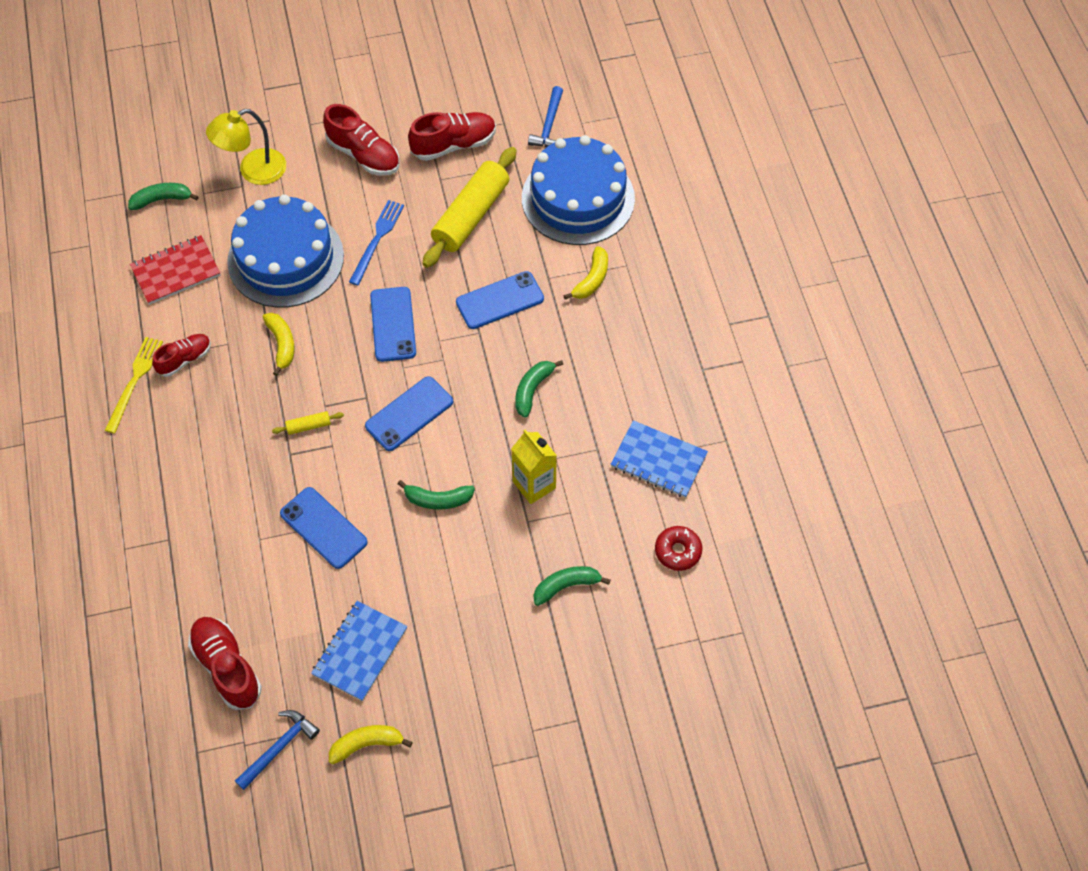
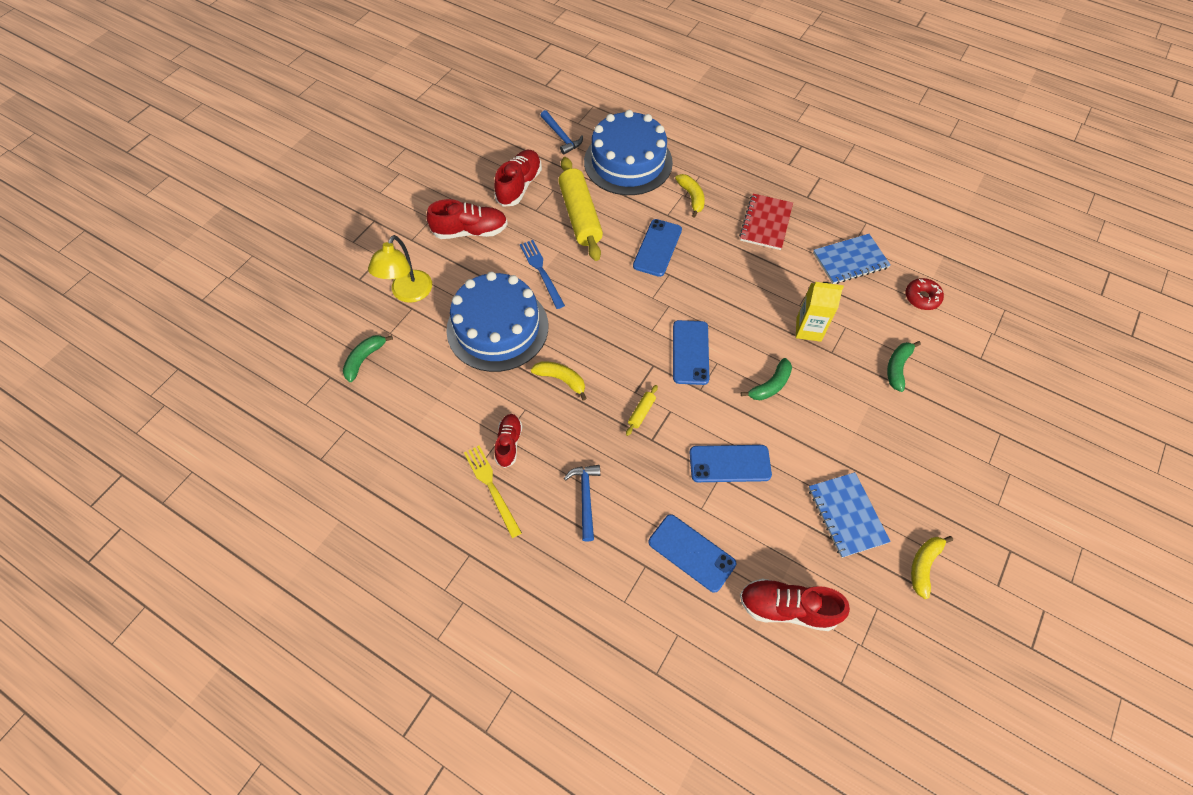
camera: 45 degrees left, 0 degrees up
red notebook [130,235,220,305] -> red notebook moved to [739,194,793,250]
blue hammer [235,710,320,790] -> blue hammer moved to [564,465,600,542]
blue phone [370,287,416,362] -> blue phone moved to [649,514,736,593]
green banana [515,360,563,417] -> none

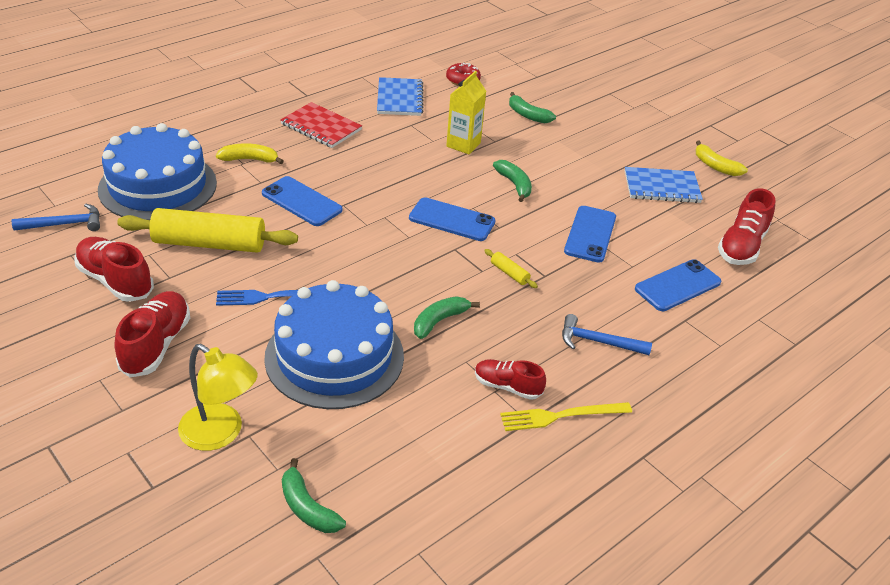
camera: 75 degrees left, 20 degrees down
yellow banana [531,361,587,401] -> green banana [414,296,480,339]

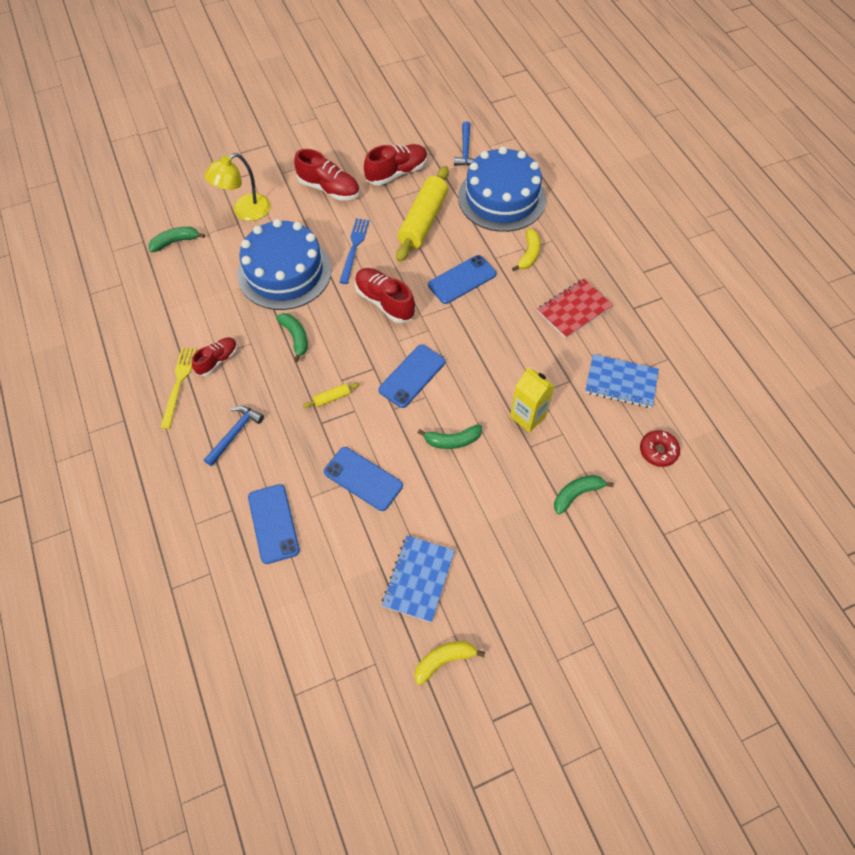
camera: 110 degrees right, 20 degrees up
red shoe [718,188,776,265] -> red shoe moved to [355,268,415,323]

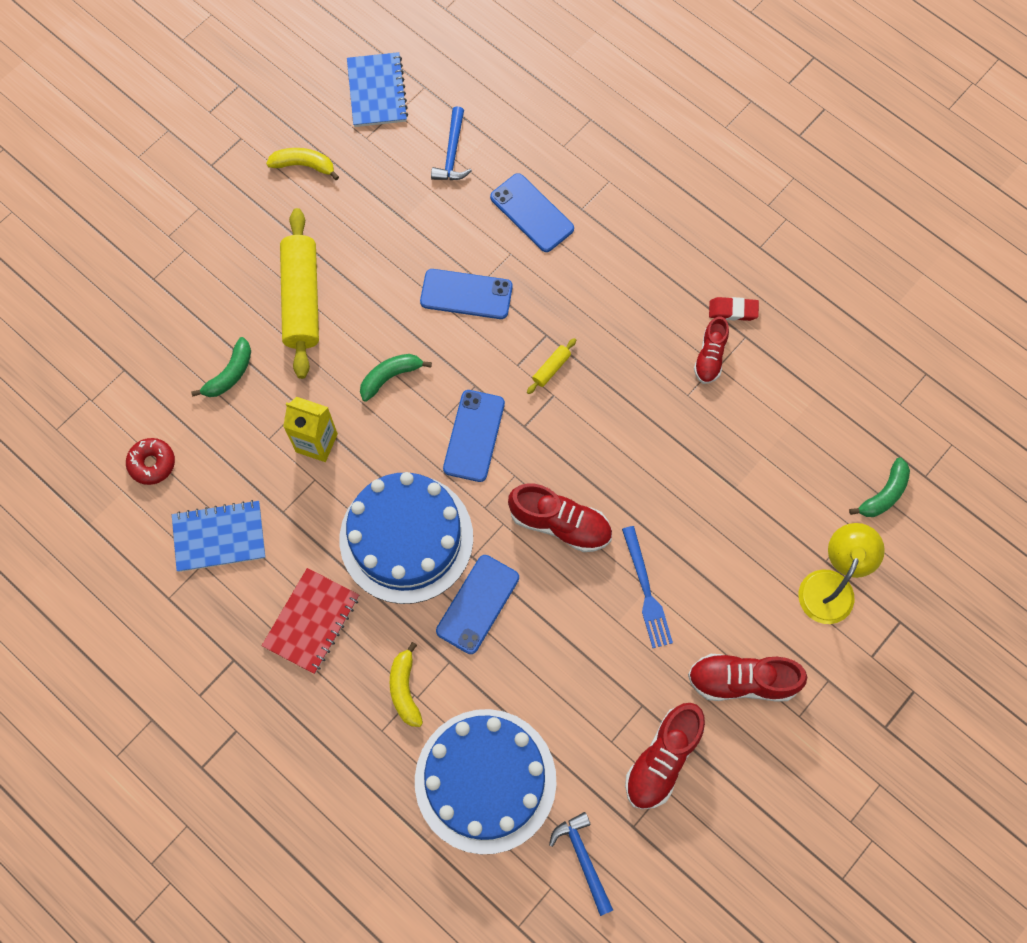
camera: 155 degrees right, 10 degrees up
yellow fork [160,348,197,429] -> red eraser [709,297,759,321]
blue hammer [204,406,264,466] -> blue hammer moved to [431,106,472,180]
blue cake [237,219,332,310] -> blue cake moved to [340,472,473,604]
green banana [276,313,308,362] -> none
blue notebook [382,536,455,622] -> blue notebook moved to [347,52,408,127]
yellow rolling pin [396,166,449,262] -> yellow rolling pin moved to [280,208,319,379]
yellow banana [415,641,485,685] -> yellow banana turned 120 degrees counterclockwise [266,148,339,180]

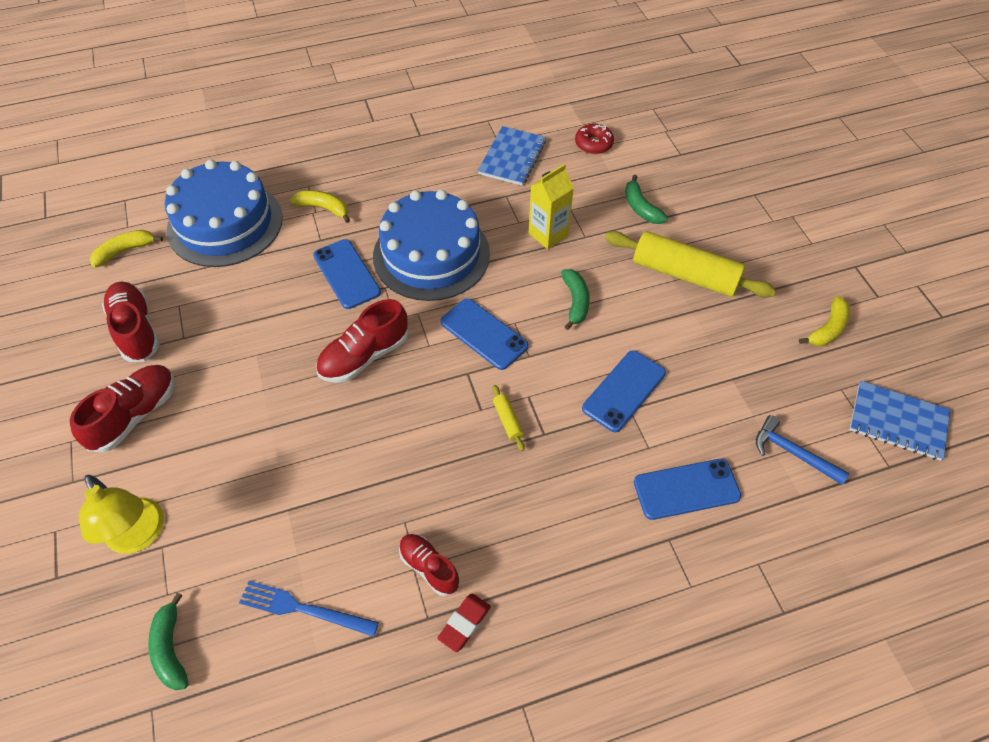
camera: 120 degrees right, 15 degrees down
red notebook [262,568,359,674] -> none
blue hammer [549,812,613,916] -> yellow banana [90,230,163,267]
blue fork [622,526,673,648] -> blue fork moved to [239,581,379,637]

